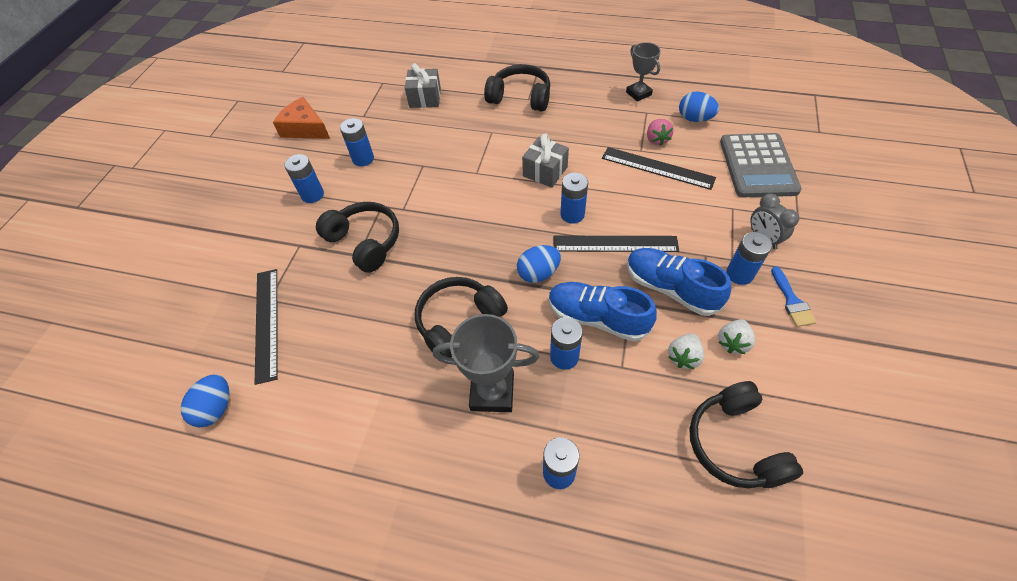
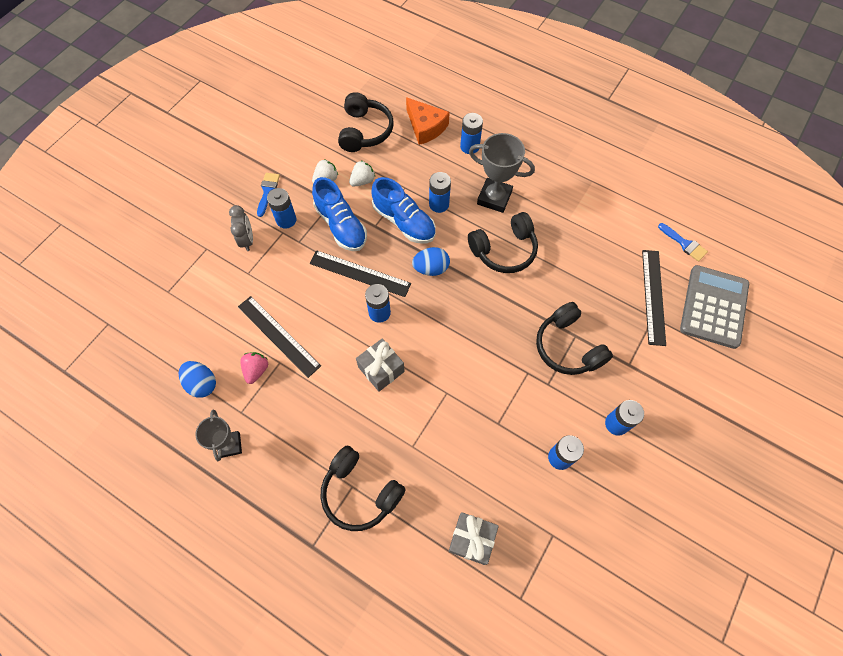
camera: 165 degrees left, 10 degrees up
blue egg [181,374,229,427] -> blue brush [658,223,708,262]
orange cheese [273,97,330,139] -> orange cheese moved to [406,97,450,145]
grey calculator [720,133,802,197] -> grey calculator moved to [680,265,749,349]

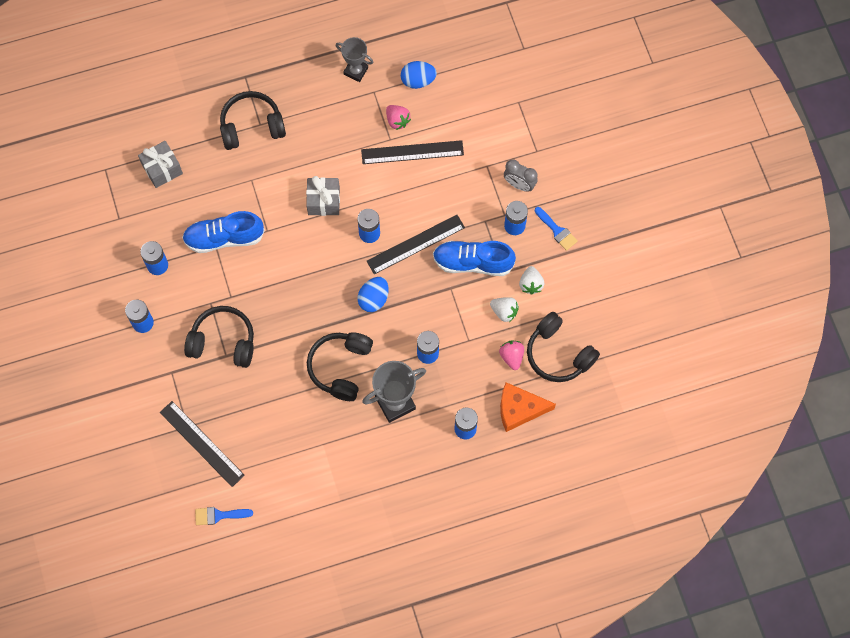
camera: 130 degrees right, 5 degrees up
white strawberry [349,161,375,187] -> white strawberry turned 60 degrees counterclockwise [490,297,519,322]
blue shoe [371,177,436,243] -> blue shoe moved to [182,211,265,253]
grey calculator [680,265,749,349] -> none
none -> pink strawberry [499,341,524,370]

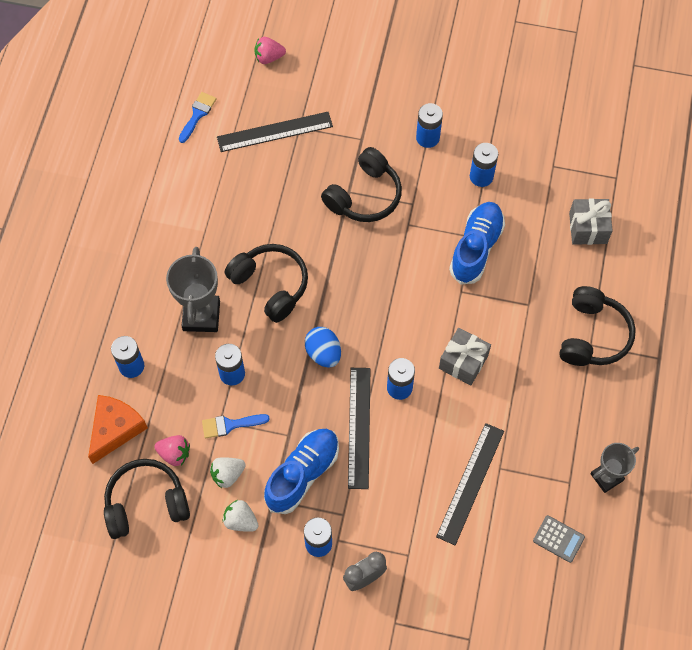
camera: 120 degrees right, 5 degrees down
pink strawberry [386,105,411,130] -> pink strawberry moved to [255,37,286,64]
blue egg [401,61,437,89] -> grey calculator [533,515,585,563]
blue brush [535,207,578,251] -> blue brush moved to [202,414,270,438]

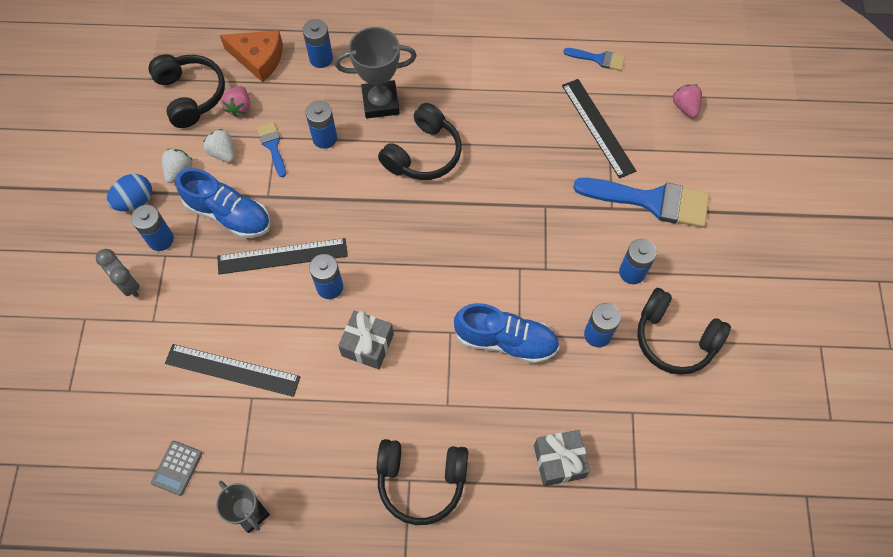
camera: 80 degrees right, 0 degrees up
blue egg [305,327,341,368] -> blue egg moved to [107,174,152,211]
black headphones [321,147,402,222] -> black headphones moved to [637,288,731,375]
none -> blue brush [573,178,709,228]

